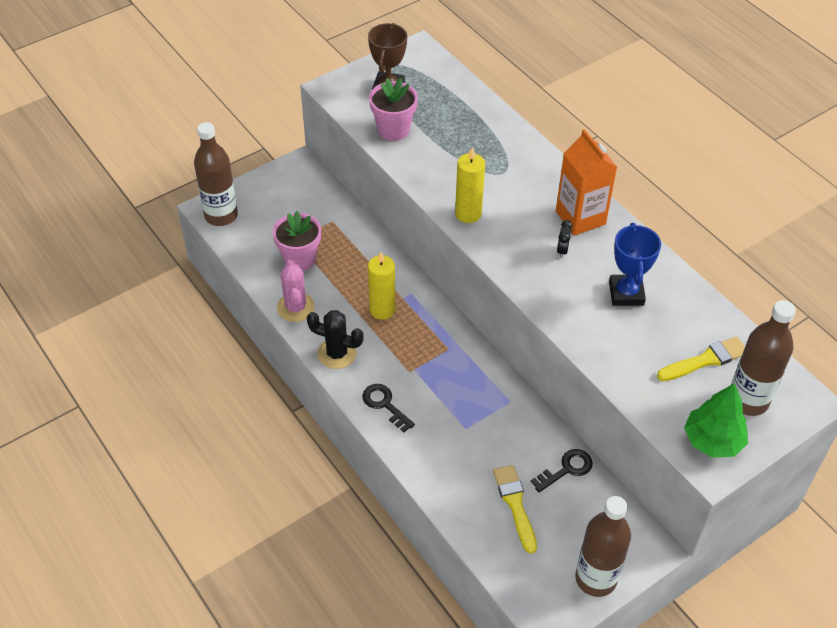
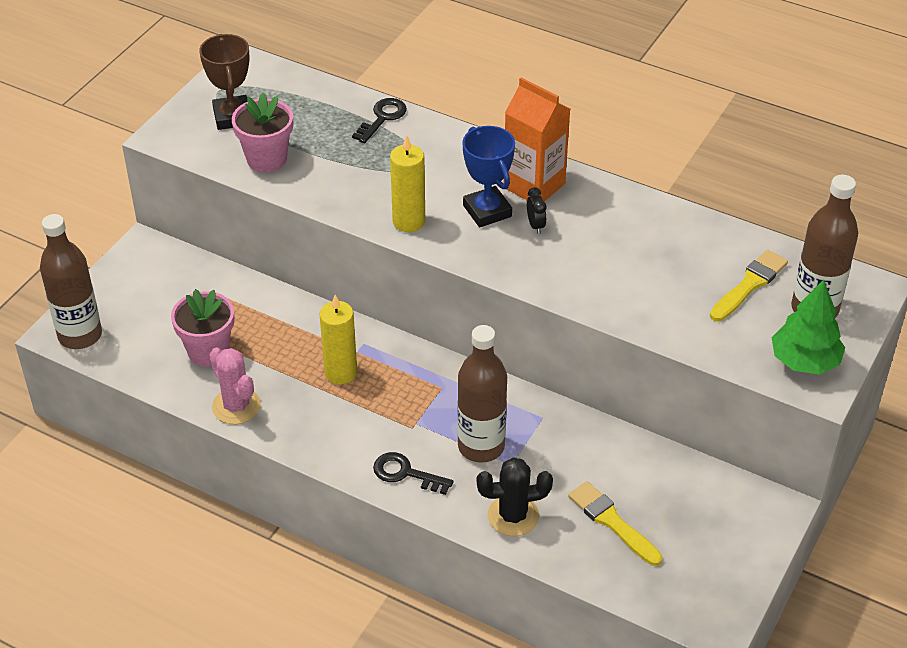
camera: 25 degrees left, 5 degrees down
black cactus [307,310,364,369] -> black cactus moved to [477,457,553,536]
black key [531,449,593,492] -> black key moved to [352,98,407,143]
brown bottle [575,496,631,597] -> brown bottle moved to [457,325,507,463]
blue trophy [609,223,661,306] -> blue trophy moved to [462,126,515,227]

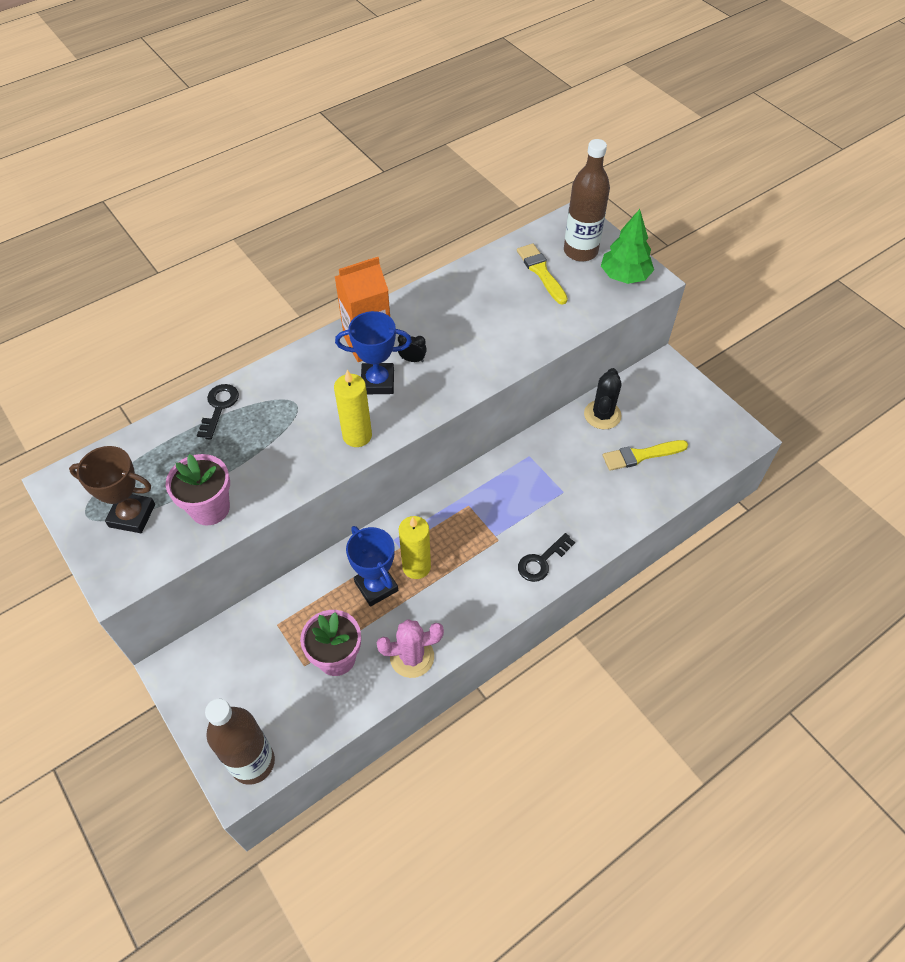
camera: 65 degrees left, 10 degrees up
black key [352,98,407,143] -> black key turned 45 degrees clockwise [197,384,239,440]
brown bottle [457,325,507,463] -> none
black cactus [477,457,553,536] -> black cactus moved to [584,368,622,429]
none -> blue trophy [346,526,398,607]

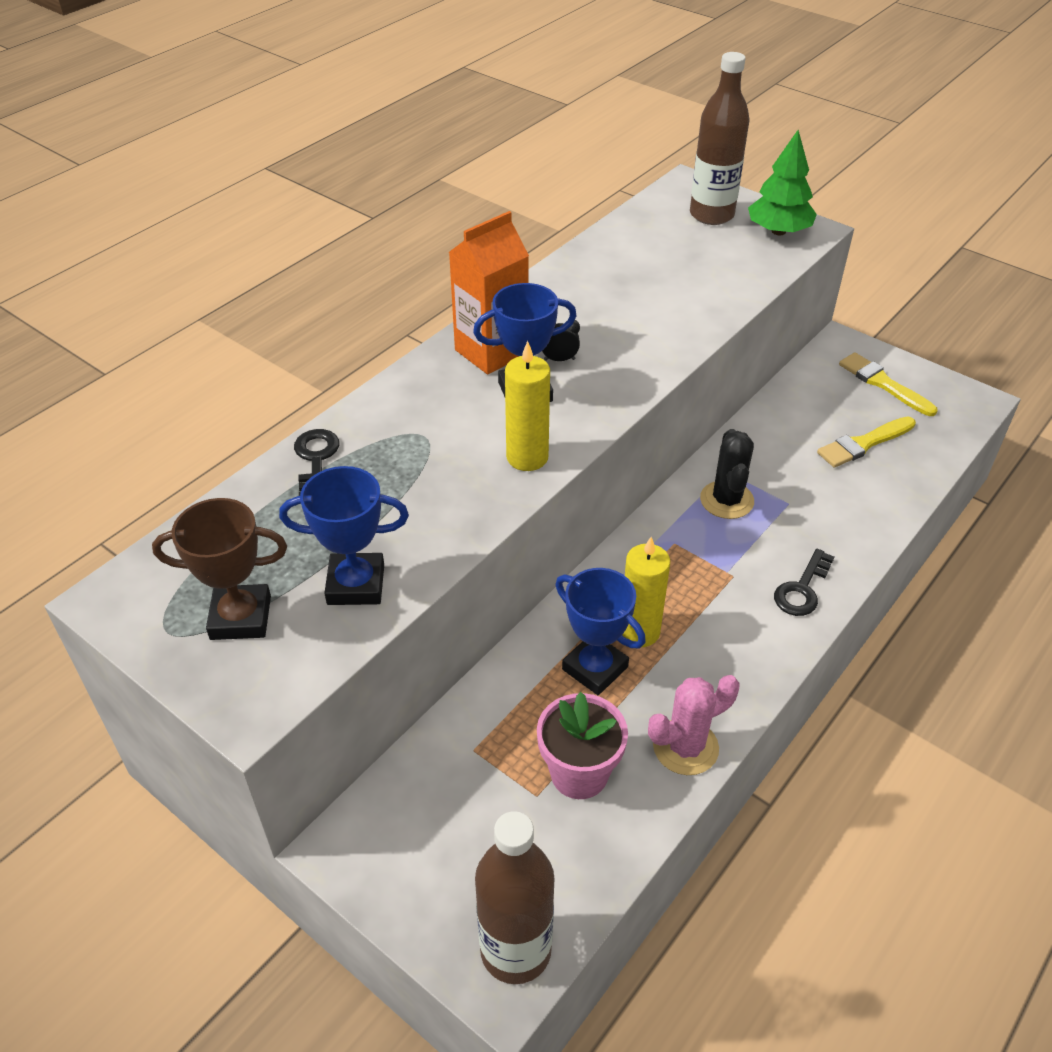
camera: 15 degrees left, 10 degrees down
pink flower pot [166,454,230,525] -> blue trophy [279,466,409,605]
yellow brush [517,244,568,305] -> yellow brush moved to [839,352,938,416]
black cactus [584,368,622,429] -> black cactus moved to [700,429,754,519]

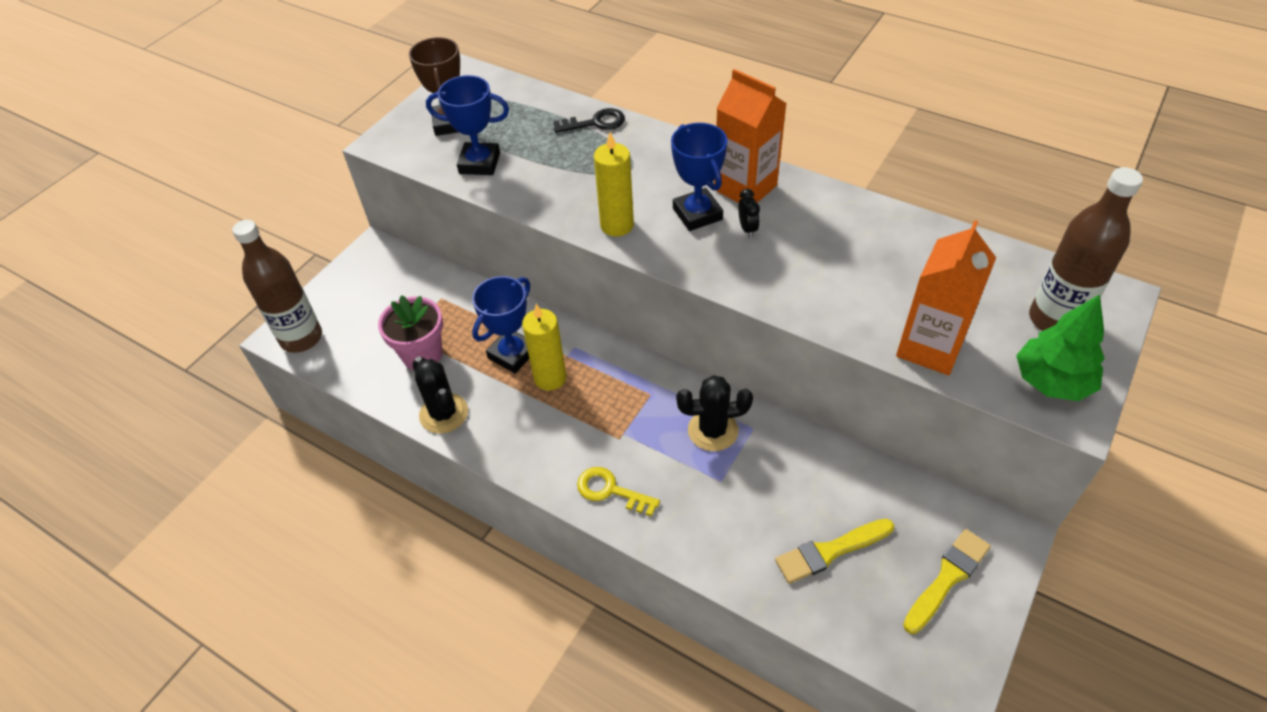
camera: 85 degrees right, 5 degrees up
blue trophy [279,466,409,605] -> blue trophy turned 75 degrees counterclockwise [426,75,509,175]
pink cactus [648,675,740,775] -> black cactus [412,357,468,434]
black key [774,549,834,616] -> yellow key [577,467,660,516]
yellow brush [817,416,916,468] -> yellow brush turned 75 degrees counterclockwise [775,519,894,584]
none -> orange carton [896,220,996,375]

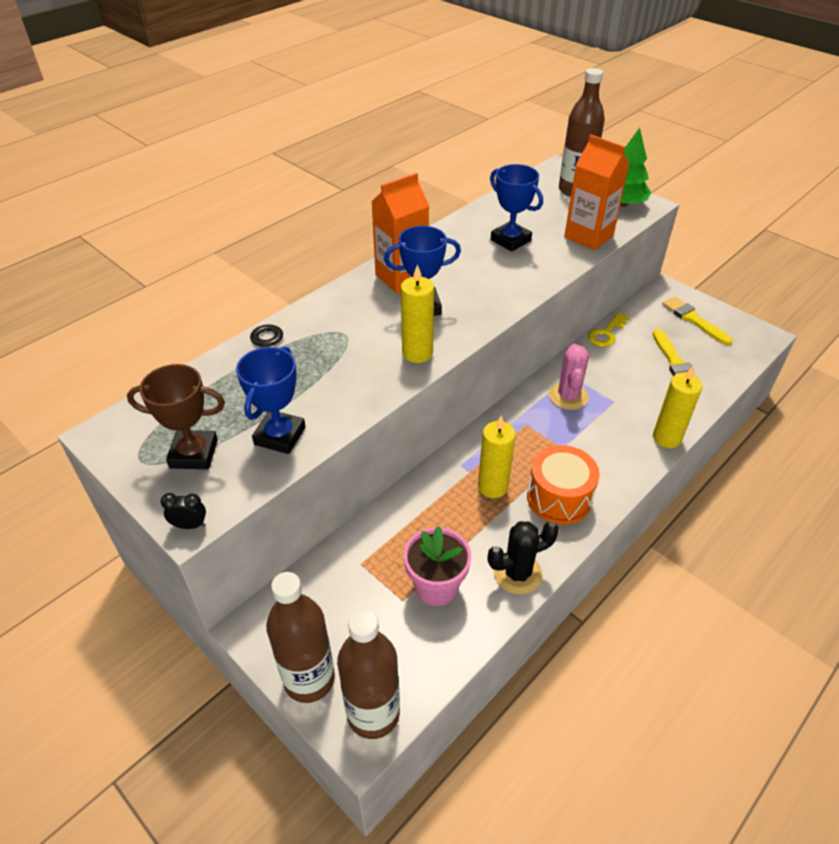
camera: 80 degrees left, 5 degrees down
blue trophy [472,276,530,373] -> blue trophy moved to [490,164,543,252]
yellow key [577,467,660,516] -> yellow key moved to [588,312,629,347]
black cactus [676,375,753,451] -> pink cactus [549,344,589,410]
black clock [738,189,760,238] -> black clock moved to [160,493,206,529]
none -> brown bottle [266,572,335,703]
none -> orange drum [527,445,600,525]
none -> yellow candle [653,366,702,448]

